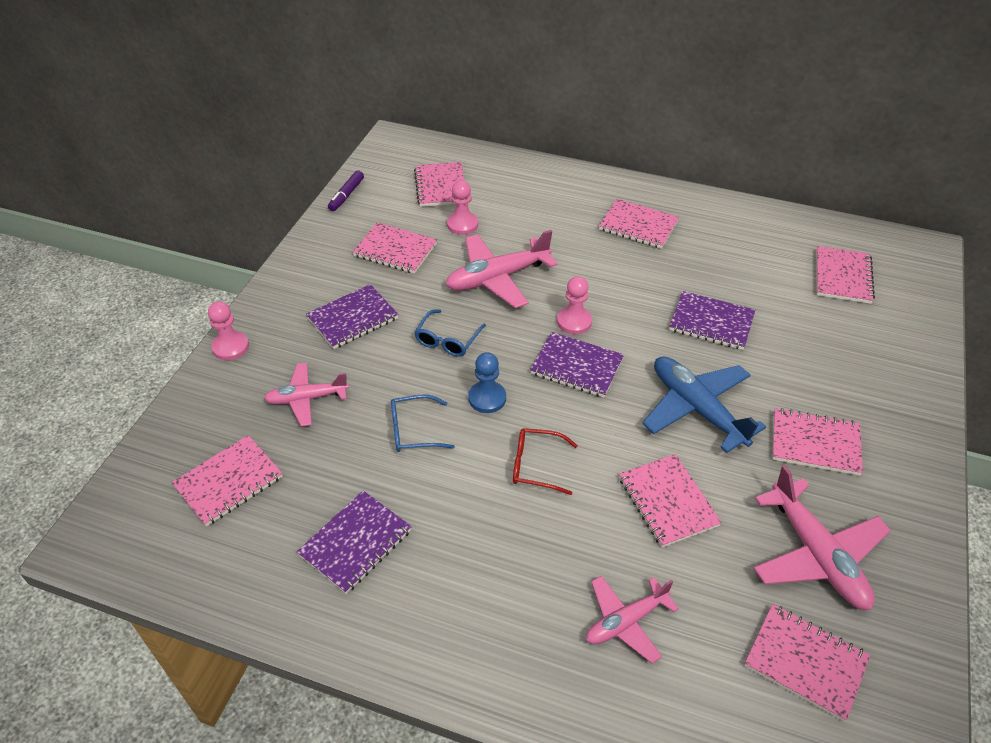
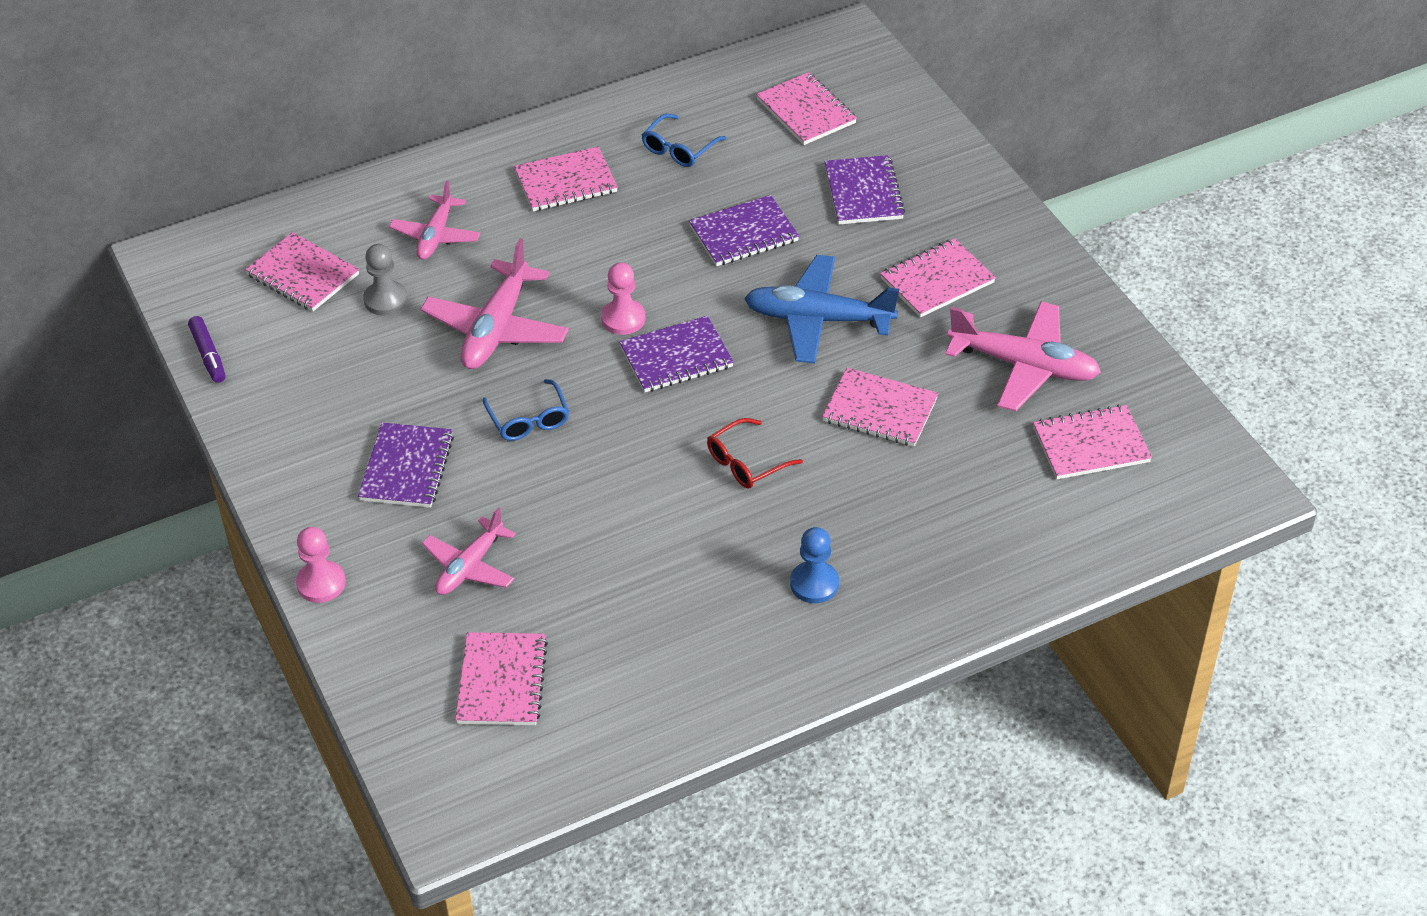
camera: 45 degrees left, 0 degrees up
purple notebook [297,491,412,594] -> purple notebook moved to [824,155,905,224]
pink notebook [352,222,437,274] -> none
blue glasses [391,395,455,452] -> blue glasses moved to [642,114,726,167]
pink pawn [447,180,478,235] -> grey pawn [363,244,408,316]
blue pawn [468,352,506,413] -> blue pawn moved to [790,527,839,603]
pink plane [586,575,679,663] -> pink plane moved to [389,180,480,260]

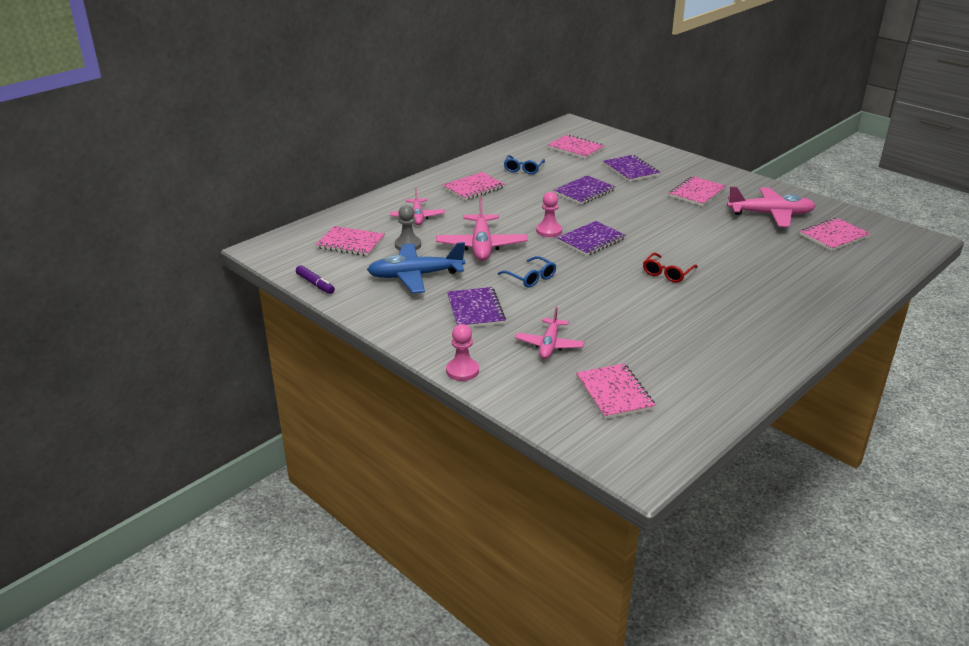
camera: 20 degrees left, 15 degrees down
blue plane [744,255,899,364] -> blue plane moved to [367,242,465,293]
blue pawn [790,527,839,603] -> none
pink notebook [822,368,939,447] -> none

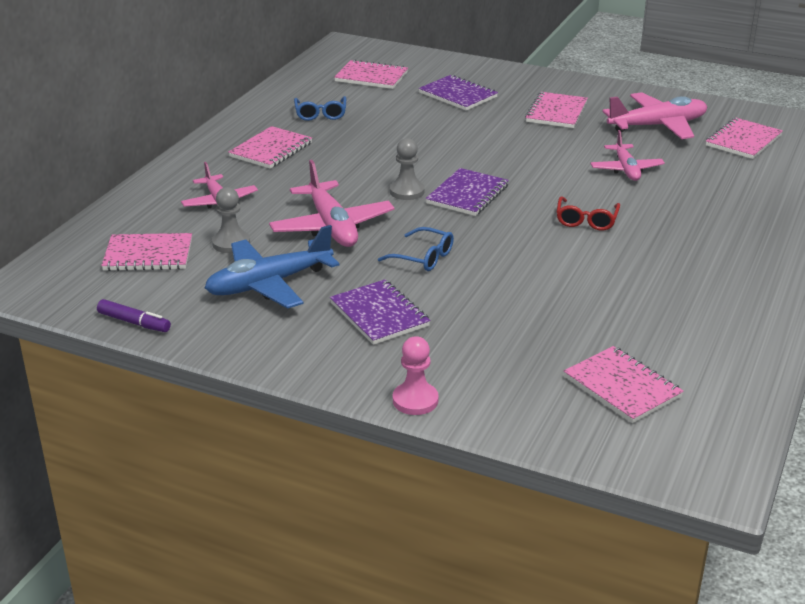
camera: 20 degrees left, 0 degrees up
pink plane [515,307,584,359] -> pink plane moved to [590,130,665,181]
pink pawn [536,192,562,237] -> grey pawn [390,138,425,200]
purple notebook [554,175,615,205] -> none

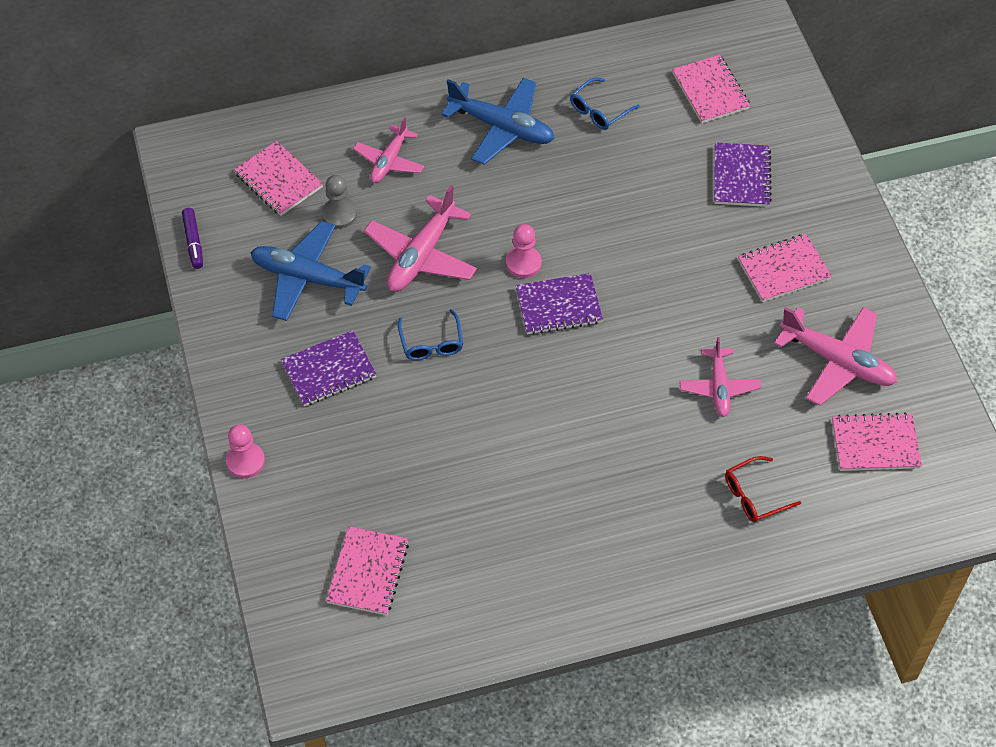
camera: 50 degrees right, 25 degrees up
pink notebook [229,126,312,169] -> blue plane [441,78,554,165]
purple notebook [330,280,431,345] -> purple notebook turned 45 degrees clockwise [281,330,377,406]
grey pawn [390,138,425,200] -> pink pawn [506,224,542,278]
red glasses [556,196,620,230] -> red glasses moved to [725,456,801,522]
pink plane [590,130,665,181] -> pink plane turned 45 degrees counterclockwise [679,337,761,417]

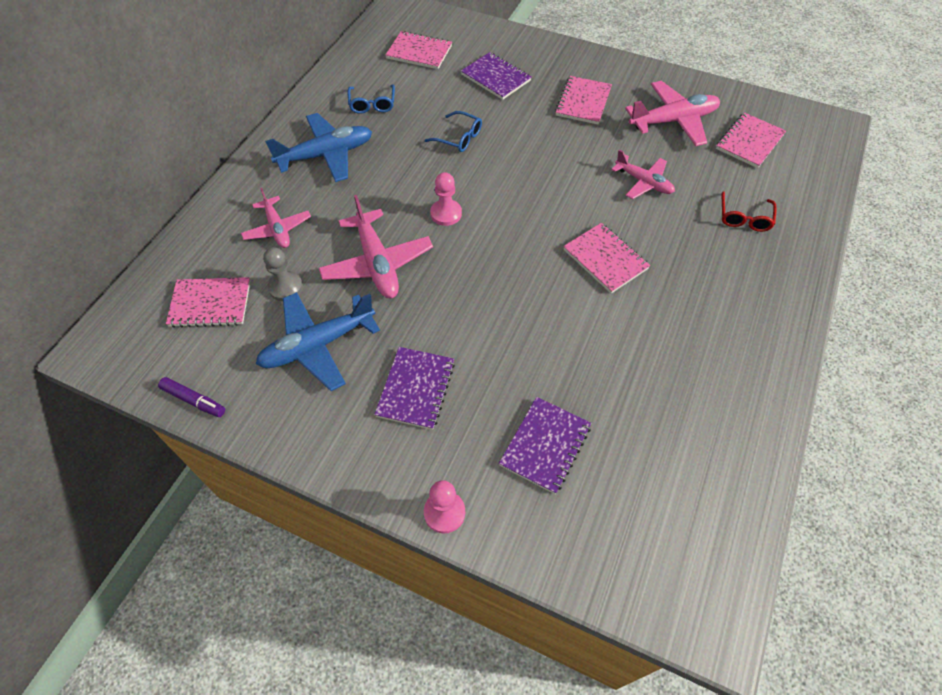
camera: 50 degrees left, 0 degrees up
pink notebook [326,526,409,615] -> pink notebook moved to [563,223,650,293]
blue glasses [398,309,463,361] -> blue glasses moved to [425,111,482,152]
purple notebook [516,273,603,335] -> purple notebook moved to [499,397,592,494]

